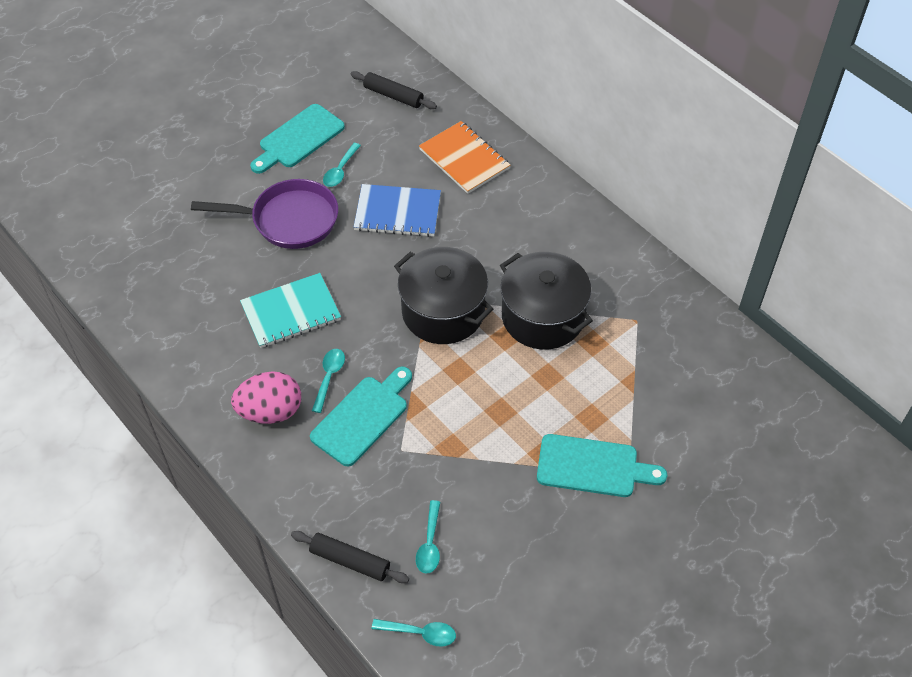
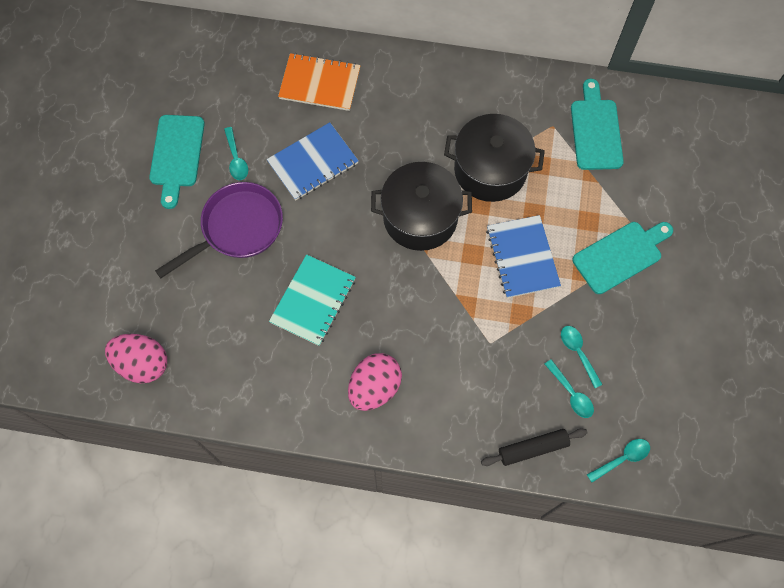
camera: 40 degrees left, 15 degrees up
turquoise cutting board [310,366,412,466] -> turquoise cutting board moved to [571,79,624,170]
turquoise spoon [312,349,345,413] -> turquoise spoon moved to [561,326,603,388]
black rolling pin [351,71,437,109] -> none
none -> pink egg [105,334,167,383]
none -> blue notebook [486,215,561,298]

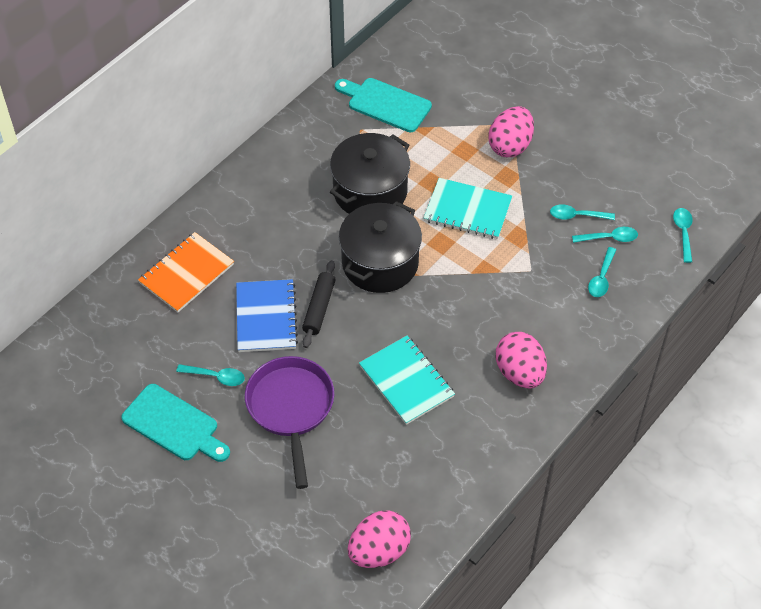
camera: 60 degrees left, 15 degrees down
black rolling pin [481,428,588,466] -> black rolling pin moved to [302,260,336,348]
blue notebook [486,215,561,298] -> turquoise notebook [424,178,512,239]
turquoise cutting board [573,222,673,294] -> pink egg [488,106,534,157]
none -> turquoise spoon [588,247,616,297]

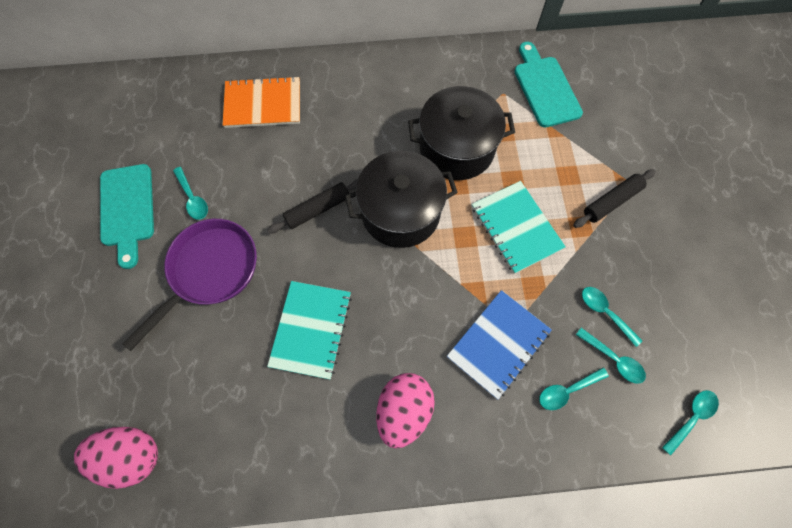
camera: 45 degrees right, 15 degrees up
blue notebook [236,279,298,352] -> blue notebook moved to [447,290,552,400]
pink egg [488,106,534,157] -> black rolling pin [573,169,656,228]

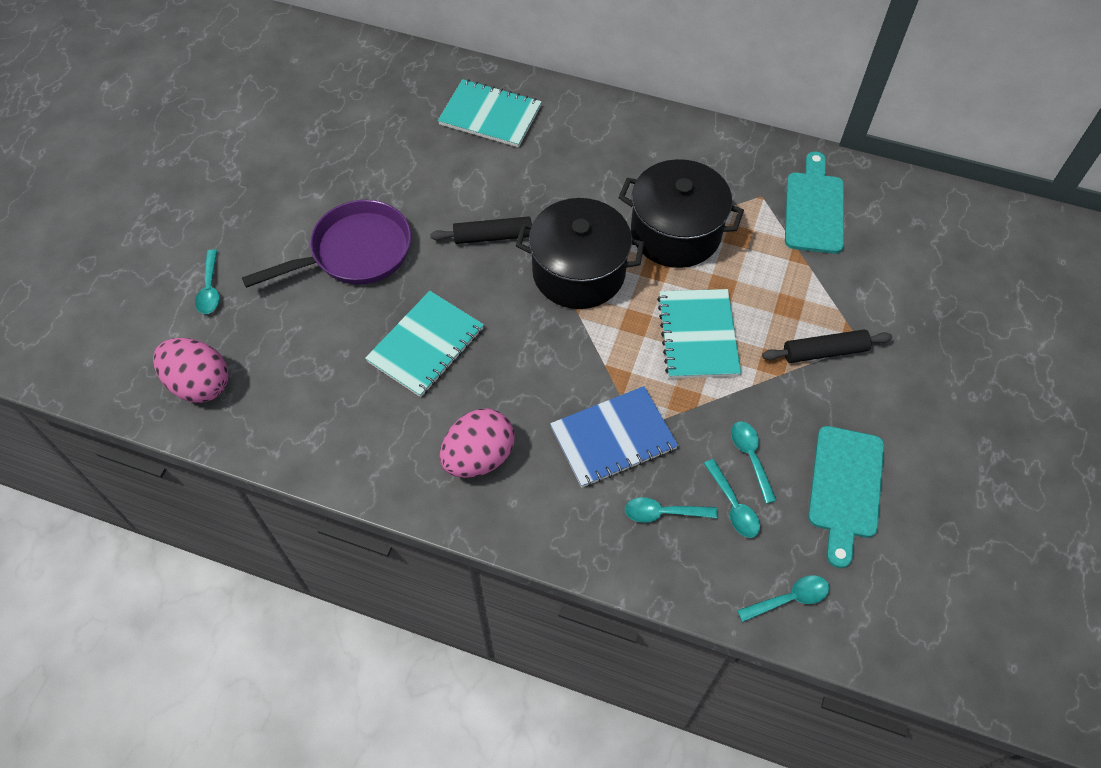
camera: 25 degrees right, 10 degrees down
turquoise cutting board [100,164,154,269] -> turquoise cutting board moved to [808,426,884,568]
turquoise spoon [173,167,208,220] -> turquoise spoon moved to [195,249,220,314]
orange notebook [222,76,300,128] -> turquoise notebook [438,79,542,147]

